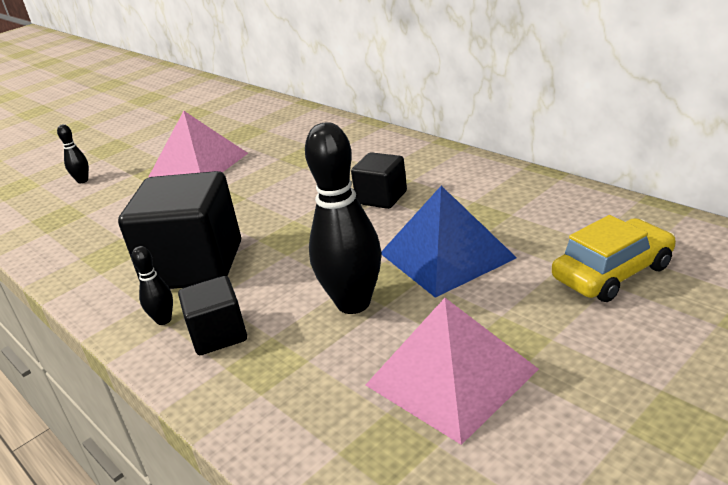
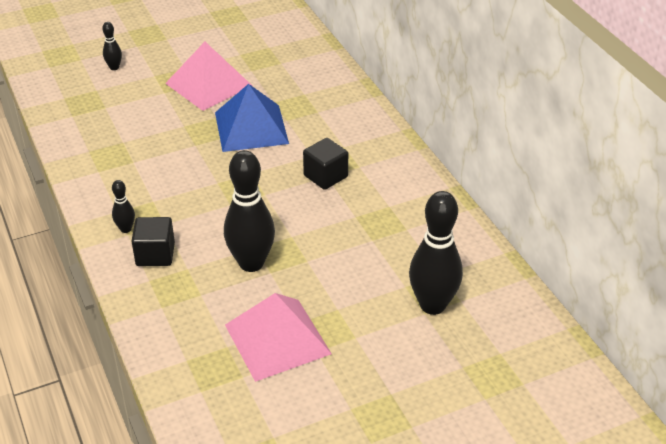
camera: 15 degrees right, 10 degrees up
black cube [118,171,241,289] -> none
blue pyramid [381,186,517,298] -> blue pyramid moved to [215,84,289,152]
yellow car [552,215,676,302] -> black bowling pin [409,191,463,315]

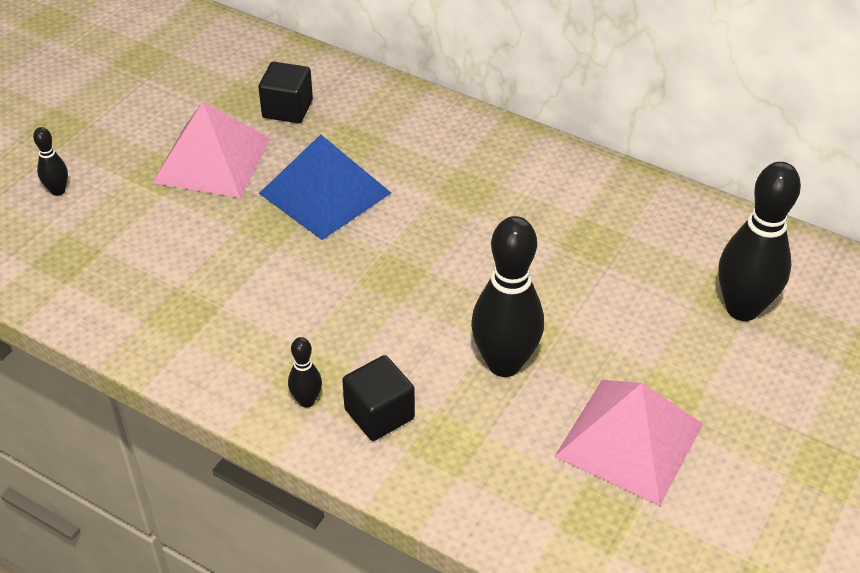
camera: 35 degrees left, 5 degrees up
black cube [303,138,348,190] -> black cube moved to [258,62,313,123]

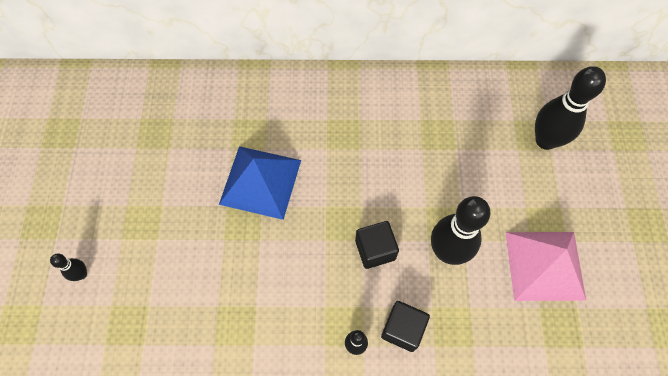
camera: 30 degrees left, 20 degrees up
pink pyramid [152,102,271,198] -> none
black cube [258,62,313,123] -> black cube moved to [355,221,399,269]

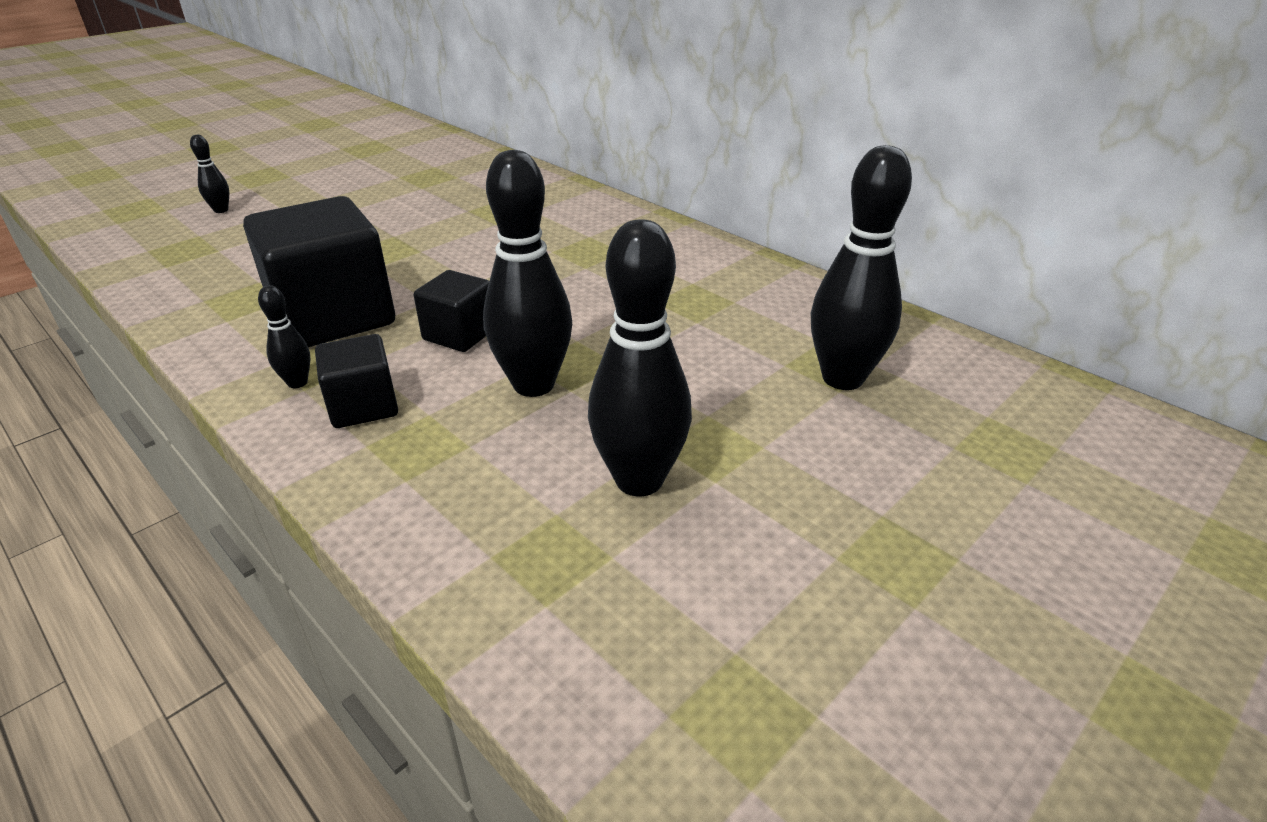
camera: 45 degrees right, 30 degrees down
blue pyramid [219,146,301,220] -> none
pink pyramid [505,232,586,301] -> black bowling pin [588,219,692,496]
none -> black cube [243,196,395,347]

